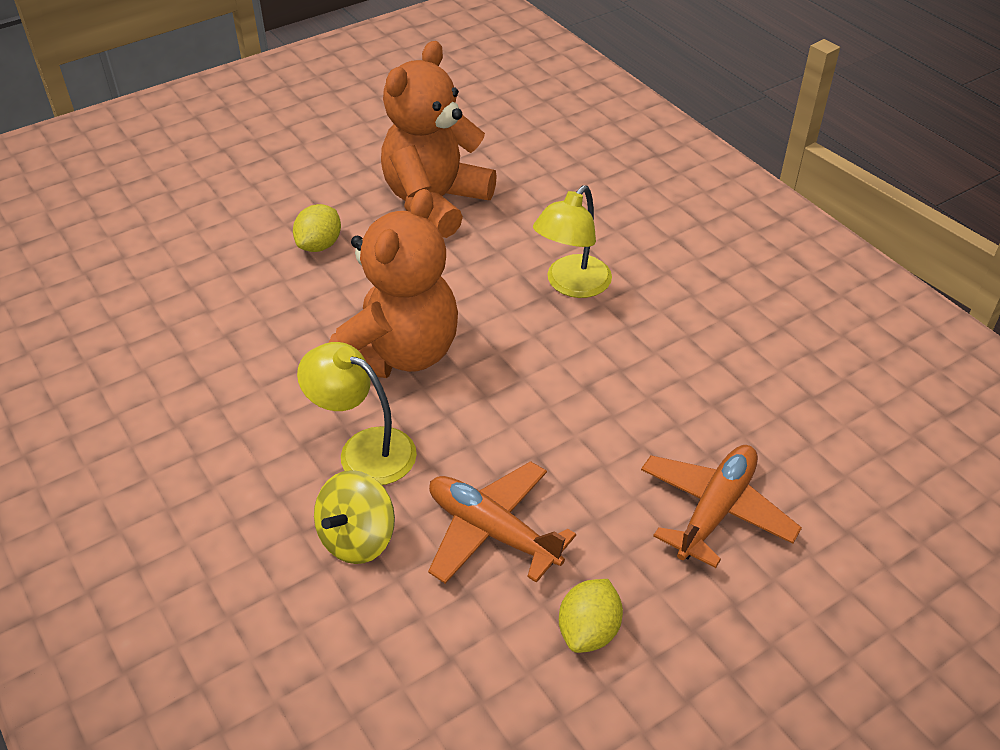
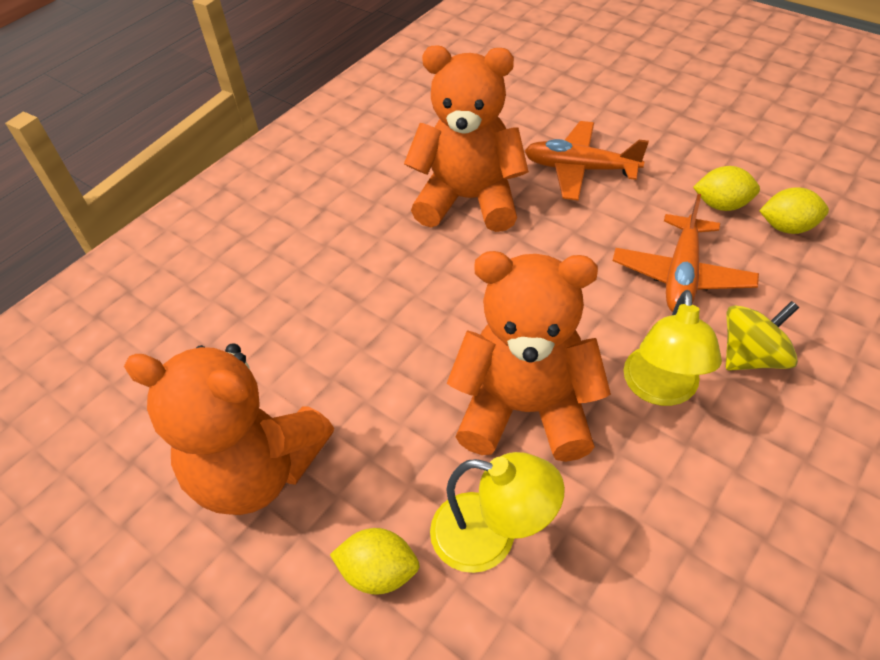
camera: 105 degrees left, 5 degrees up
yellow spinning top [314,470,395,564] -> yellow spinning top turned 45 degrees counterclockwise [726,301,800,371]
yellow lamp [533,185,612,298] -> yellow lamp moved to [430,452,565,573]
none -> orange teddy bear [404,45,529,232]
none -> yellow lemon [759,187,829,234]

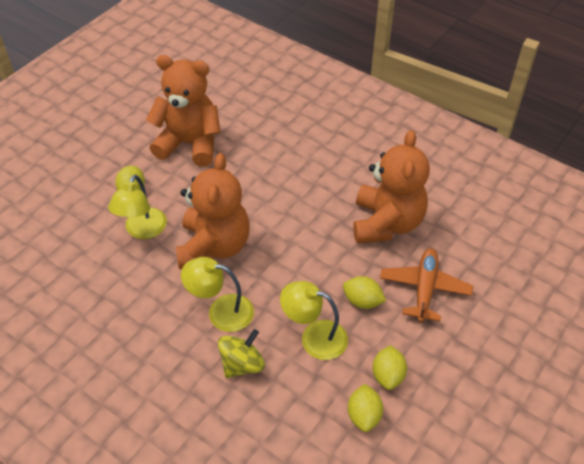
camera: 85 degrees right, 0 degrees up
orange teddy bear [124,343,334,515] -> orange teddy bear turned 90 degrees clockwise [146,55,221,167]
orange plane [613,194,759,312] -> yellow lamp [280,281,348,360]
yellow spinning top [726,301,800,371] -> yellow spinning top turned 105 degrees counterclockwise [218,329,265,378]
none -> yellow lemon [343,276,386,309]

